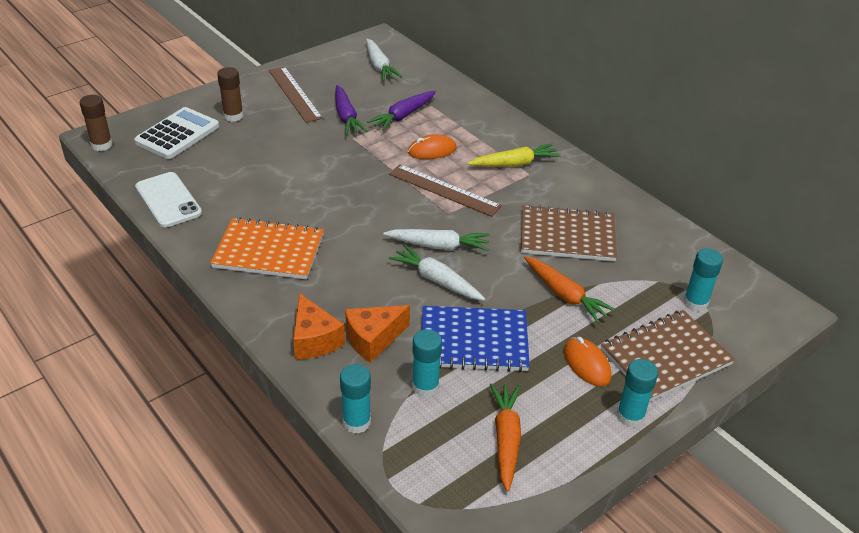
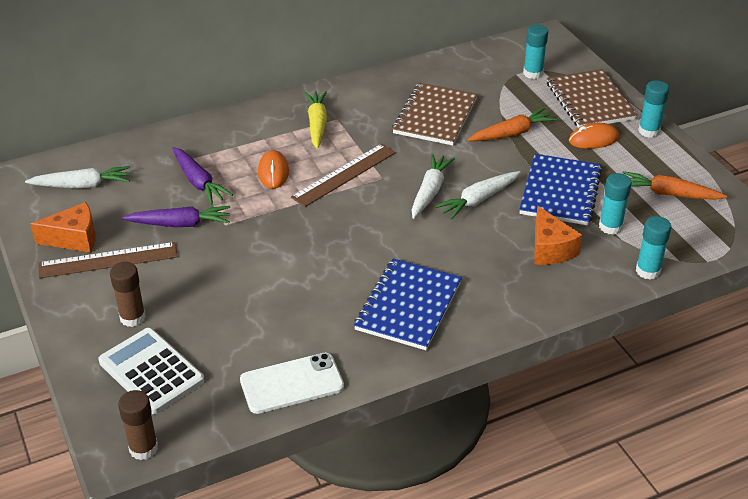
camera: 75 degrees left, 0 degrees up
orange notebook [210,217,324,279] -> blue notebook [354,259,462,350]
orange cheese [293,293,345,359] -> orange cheese moved to [30,202,96,253]

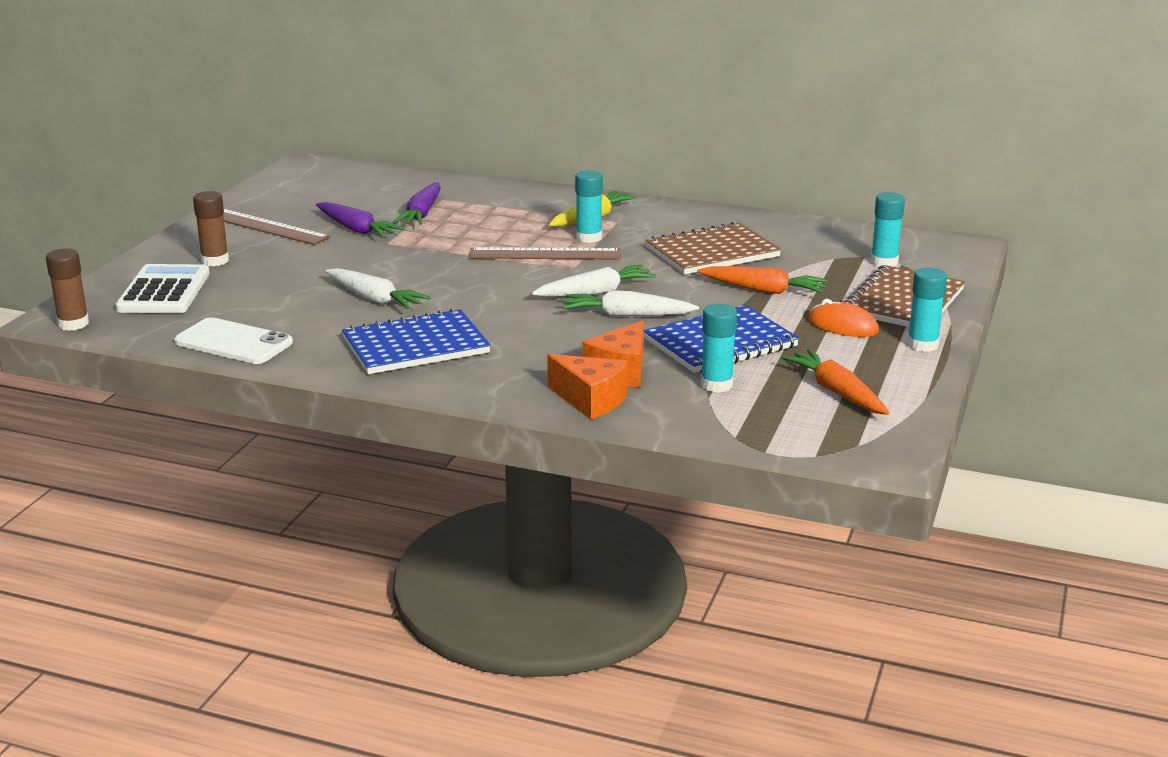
camera: 45 degrees right, 15 degrees down
white carrot [25,166,130,188] -> white carrot moved to [325,268,431,309]
orange cheese [30,202,96,253] -> orange cheese moved to [547,354,628,419]
orange mouse [258,150,289,189] -> none
turquoise glue stick [636,216,671,279] -> turquoise glue stick moved to [575,170,603,243]

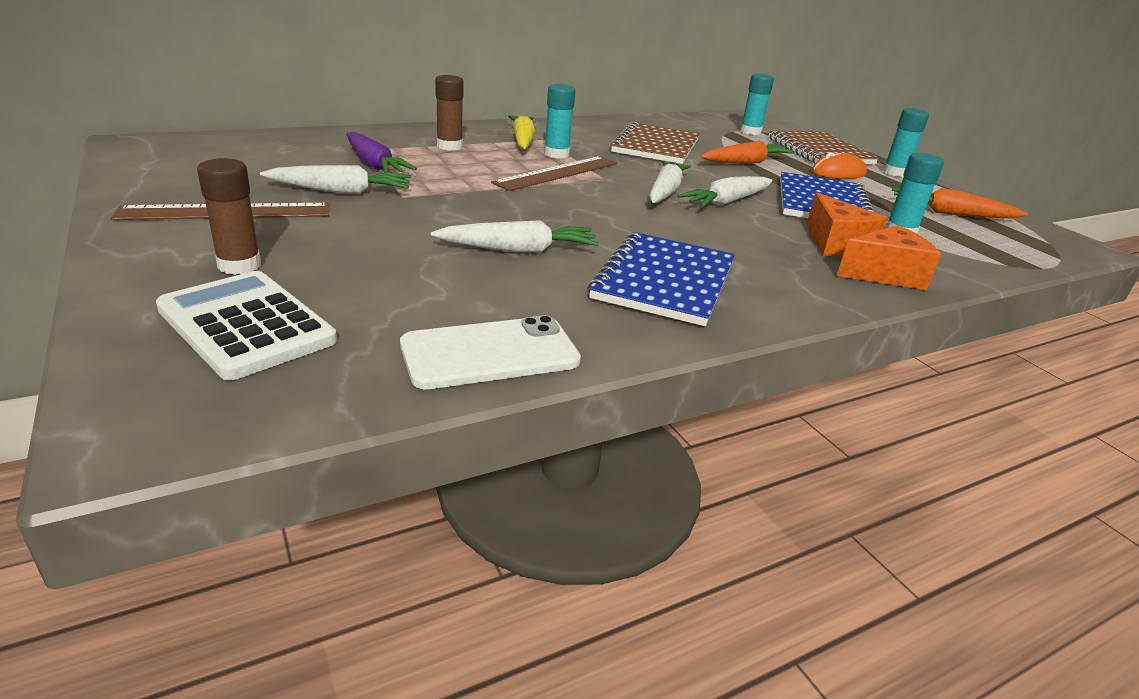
camera: 50 degrees left, 5 degrees up
brown glue stick [46,248,89,331] -> brown glue stick moved to [435,75,464,151]
purple carrot [316,202,404,238] -> white carrot [260,165,412,194]

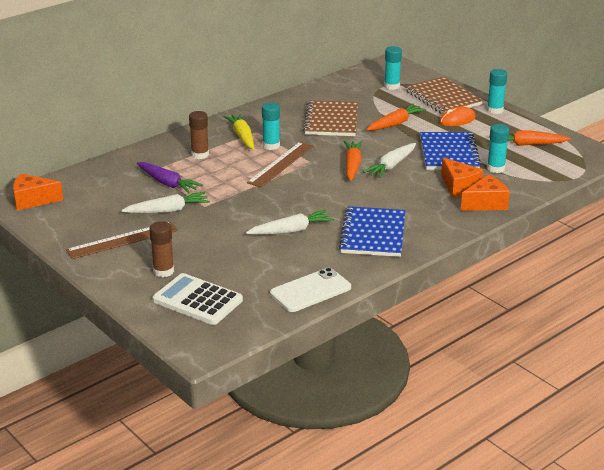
camera: 10 degrees left, 0 degrees up
white carrot [649,161,691,203] -> orange carrot [343,141,363,181]
none -> orange cheese [13,174,63,211]

